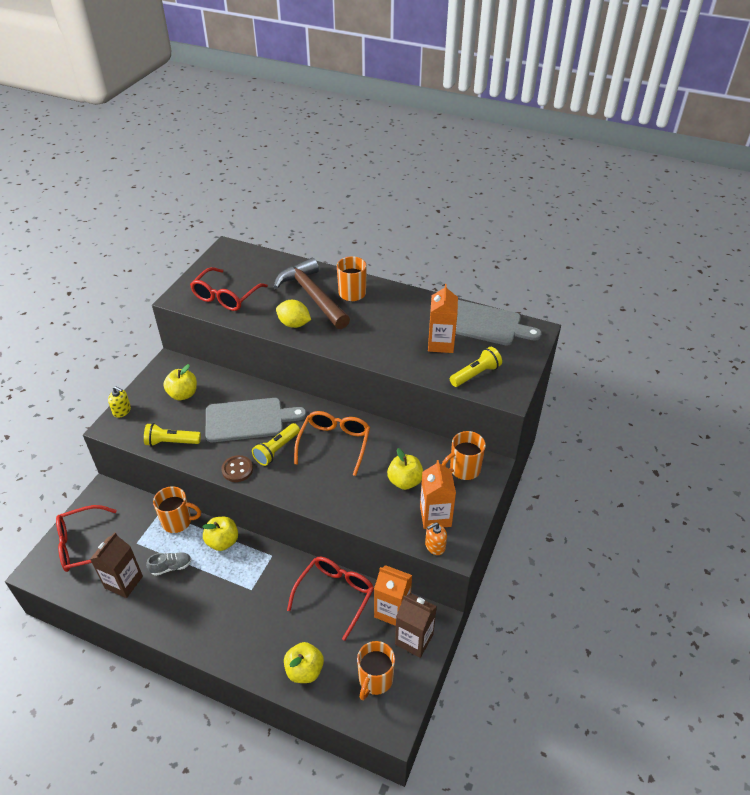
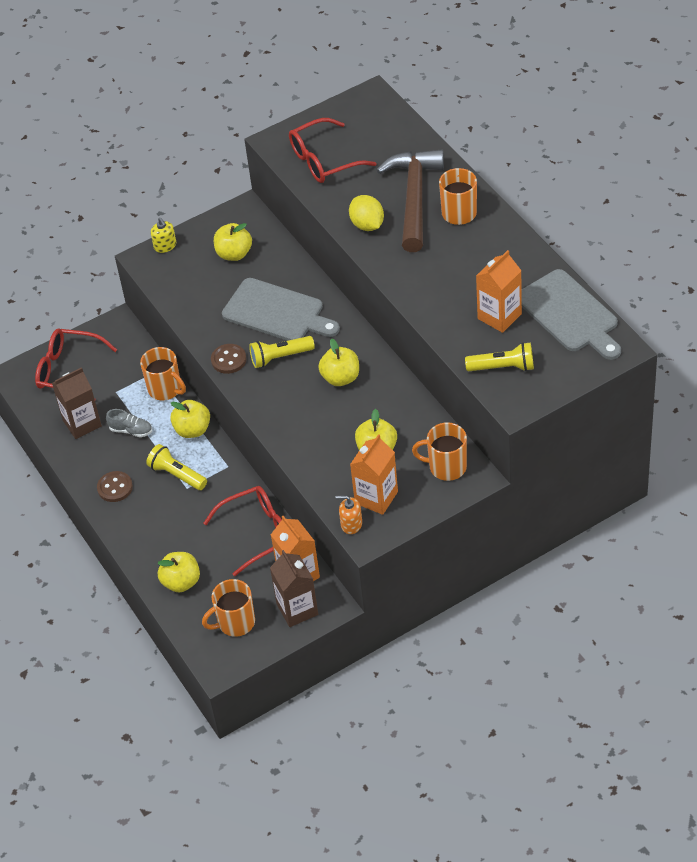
camera: 40 degrees right, 5 degrees up
yellow flashlight [144,423,201,446] -> yellow flashlight moved to [146,444,207,490]
orange glasses [294,411,370,476] -> yellow apple [318,339,359,386]
none -> brown button [97,471,133,502]

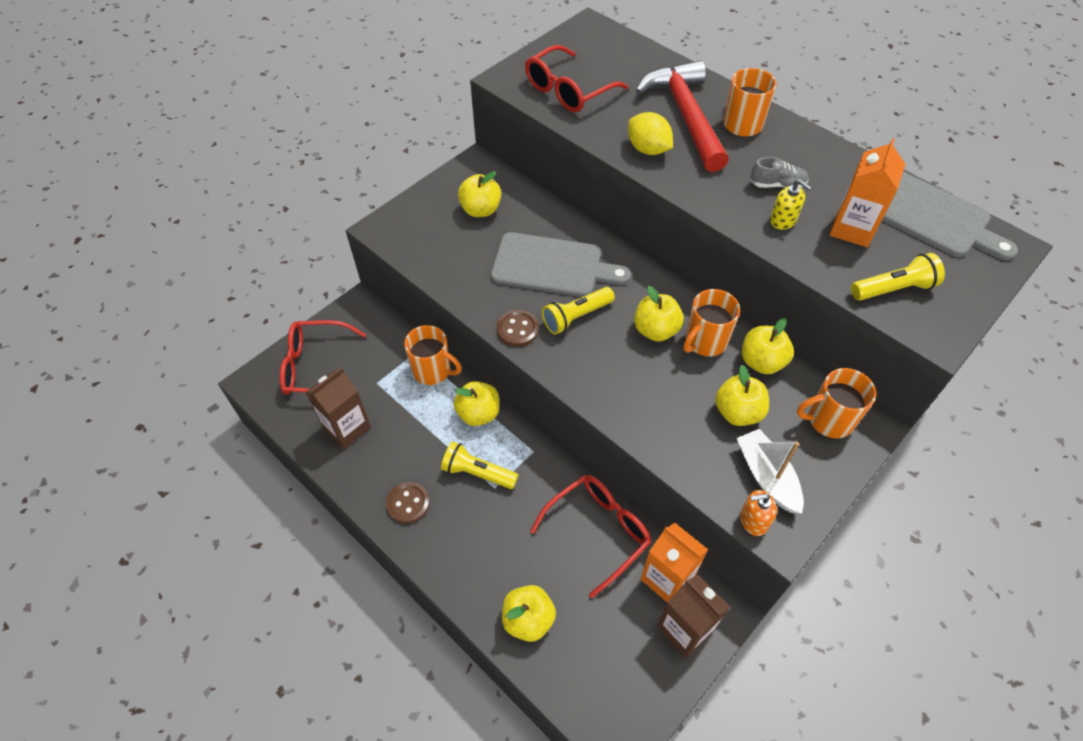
camera: 20 degrees left, 5 degrees up
grey shoe [106,409,152,437] -> grey shoe moved to [750,157,809,188]
yellow soap dispenser [151,218,176,253] -> yellow soap dispenser moved to [770,179,811,230]
orange mug [202,579,255,637] -> orange mug moved to [683,289,740,356]
orange carton [350,434,398,515] -> white boat [737,429,804,514]
brown hammer [377,149,444,252] -> red hammer [635,60,729,172]
none -> yellow apple [742,318,794,374]

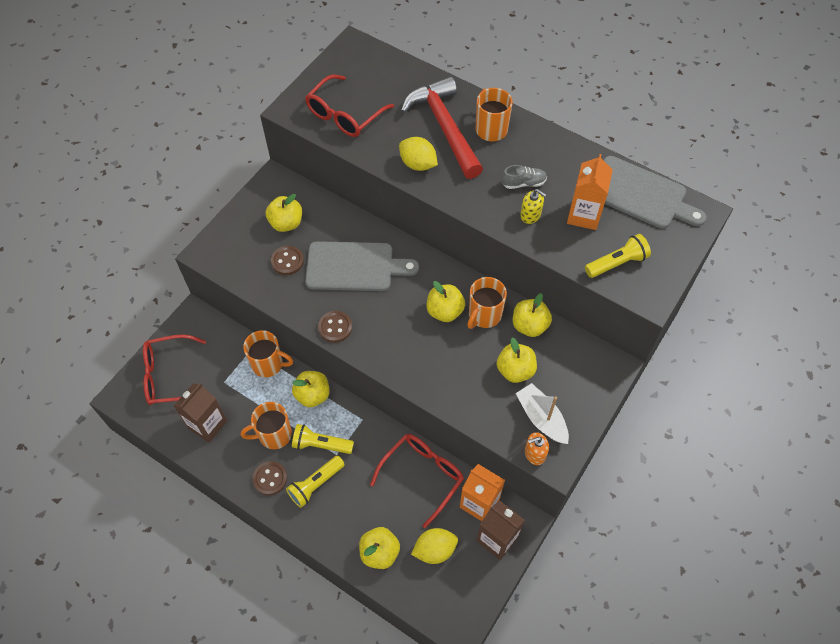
camera: 10 degrees left, 5 degrees up
yellow flashlight [542,287,615,335] -> yellow flashlight moved to [286,456,345,508]
orange mug [797,368,876,438] -> orange mug moved to [241,402,292,449]
none -> brown button [271,246,304,275]
none -> yellow lemon [411,528,458,564]

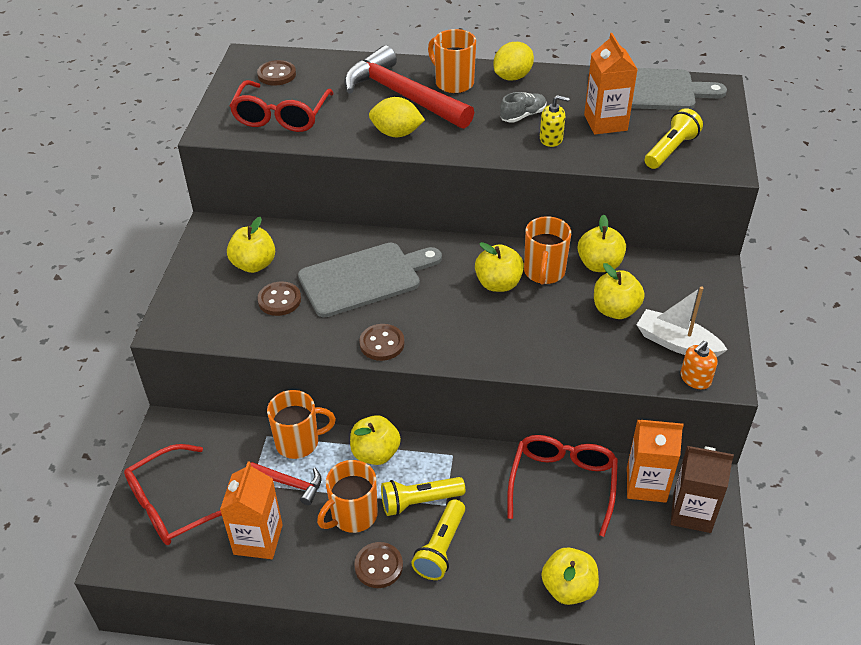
camera: 25 degrees left, 15 degrees down
brown carton [174,383,227,443] -> orange carton [220,462,283,559]
yellow lemon [411,528,458,564] -> yellow lemon moved to [494,42,534,80]
none -> red hammer [251,462,321,505]
none -> brown button [257,60,296,86]

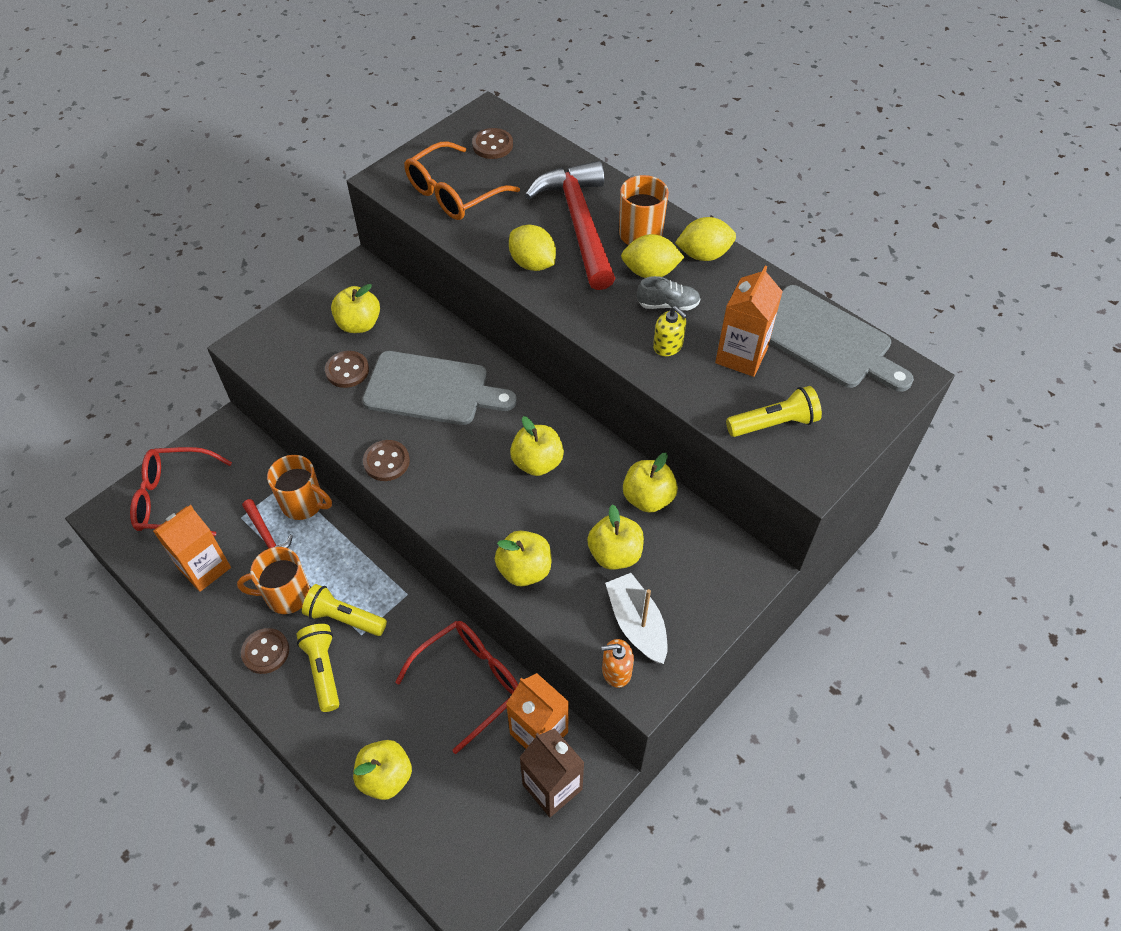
camera: 35 degrees right, 10 degrees up
red glasses [229,80,334,132] -> orange glasses [405,141,520,220]
yellow apple [350,415,401,465] -> yellow apple moved to [495,531,551,586]
yellow flashlight [411,499,465,580] -> yellow flashlight turned 105 degrees clockwise [296,624,339,712]
orange mug [524,216,571,285] -> none
none -> yellow lemon [621,234,685,278]

